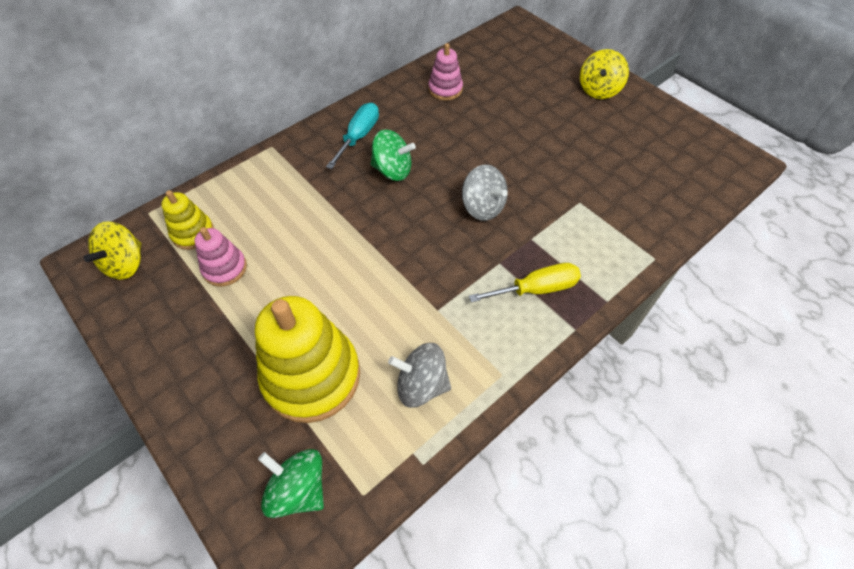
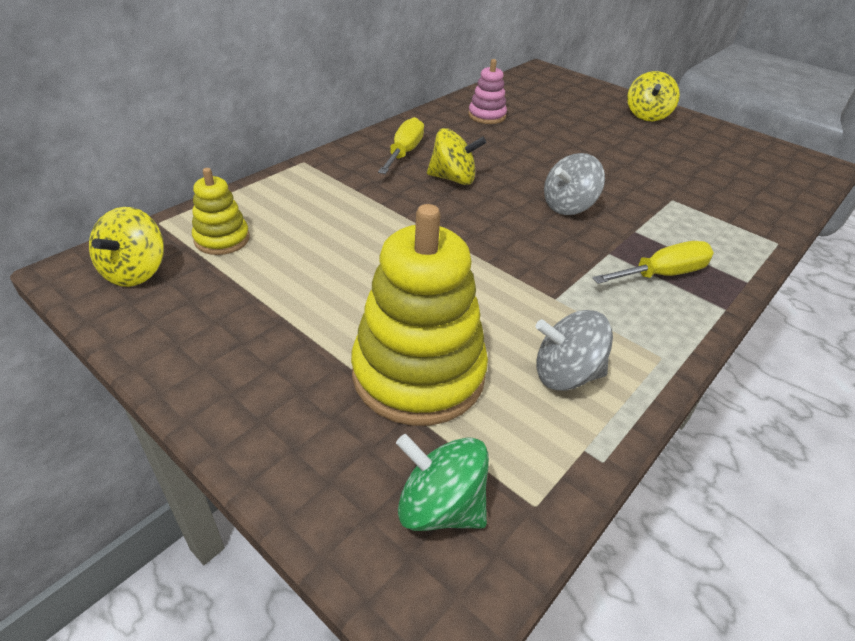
camera: 10 degrees left, 15 degrees down
pink stacking toy [195,227,247,286] -> none
turquoise screwdriver [326,103,379,169] -> yellow screwdriver [378,117,424,174]
green spinning top [371,129,416,181] -> yellow spinning top [427,128,486,185]
grey spinning top [462,164,508,221] -> grey spinning top turned 105 degrees clockwise [544,153,605,215]

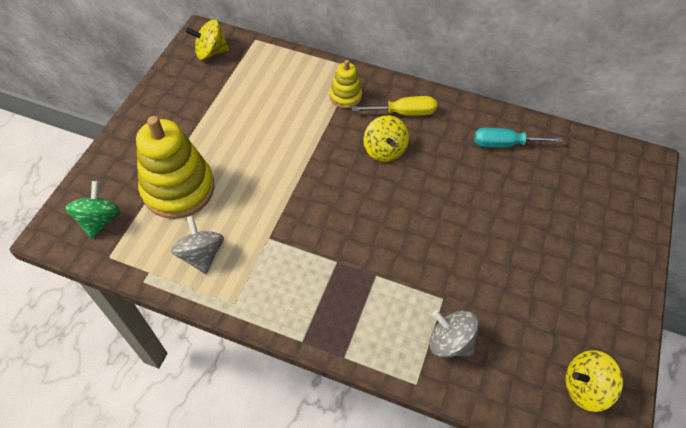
camera: 70 degrees right, 15 degrees up
yellow stacking toy [192,168,250,255] -> yellow stacking toy moved to [330,60,362,108]
pink stacking toy [468,59,507,124] -> turquoise screwdriver [474,127,563,148]
grey spinning top [544,153,605,215] -> grey spinning top moved to [429,310,479,358]
yellow screwdriver [592,241,714,284] -> none
yellow spinning top [627,71,680,121] -> yellow spinning top moved to [566,350,623,412]

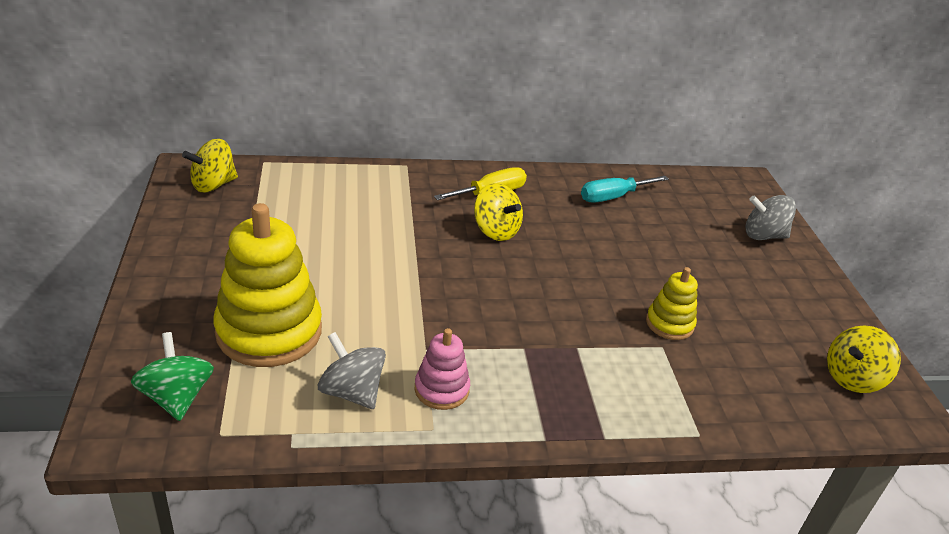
camera: 30 degrees left, 20 degrees down
yellow stacking toy [330,60,362,108] -> yellow stacking toy moved to [646,267,698,340]
grey spinning top [429,310,479,358] -> grey spinning top moved to [745,195,796,240]
none -> pink stacking toy [414,328,470,410]

